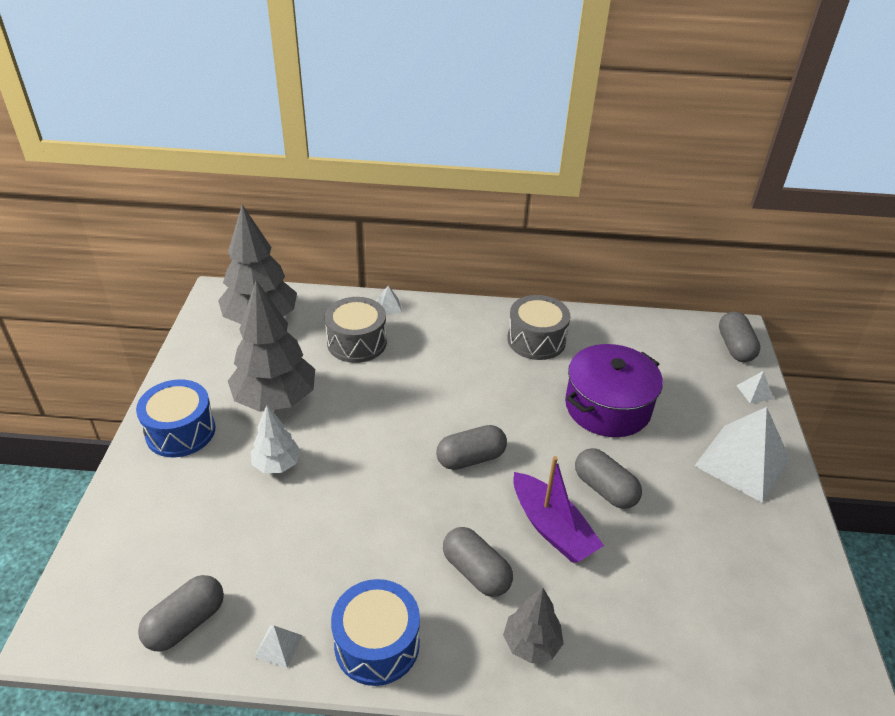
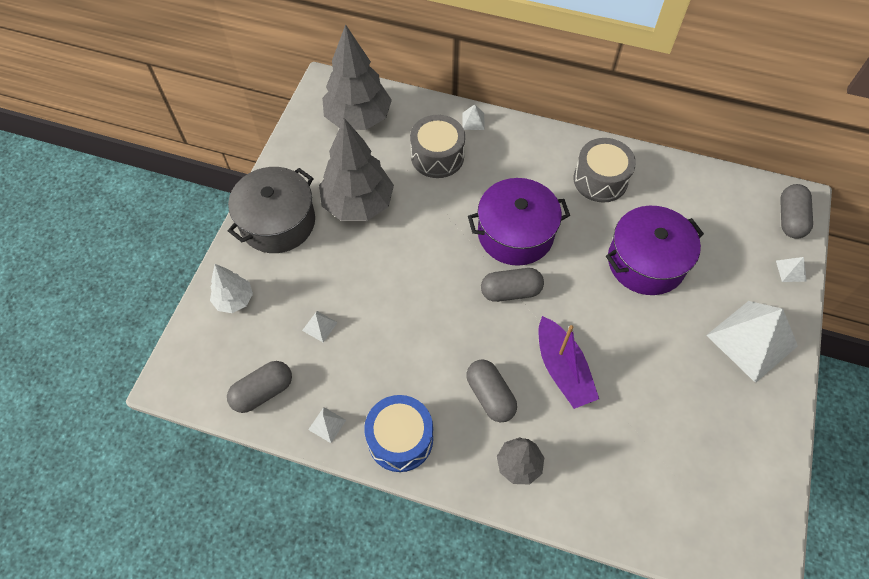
camera: 15 degrees right, 20 degrees up
blue drum [136,379,215,457] -> grey pot [228,167,315,253]
white tree [251,405,301,473] -> white tree moved to [210,264,253,313]
grey capsule [575,448,642,509] -> none
none -> white pyramid [302,311,338,342]
none -> purple pot [468,178,570,266]

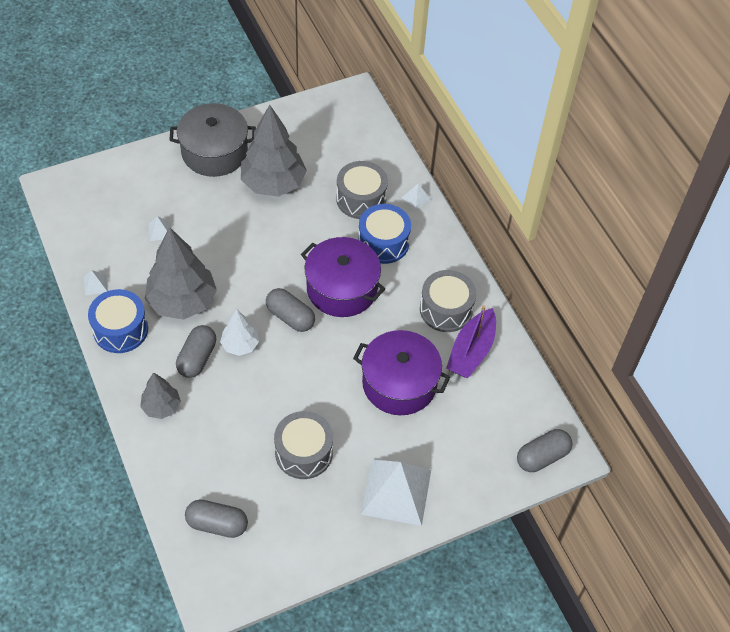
camera: 45 degrees right, 5 degrees down
white tree [210,264,253,313] -> white tree moved to [220,309,259,356]
grey capsule [227,361,292,413] -> grey capsule moved to [185,500,248,538]
grey tree [322,24,392,130] -> grey tree moved to [145,227,217,320]
purple boat [538,316,599,409] -> purple boat moved to [446,305,496,378]
white pyramid [776,257,807,282] -> none
none -> grey drum [274,411,333,479]
none -> blue drum [358,204,411,264]

